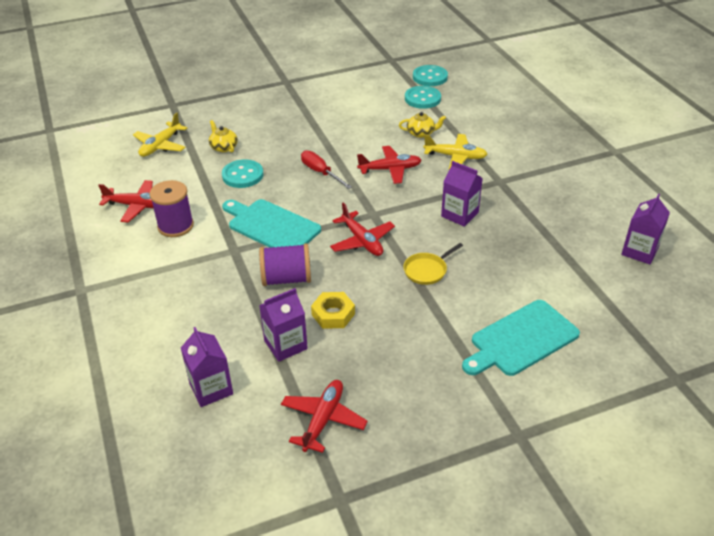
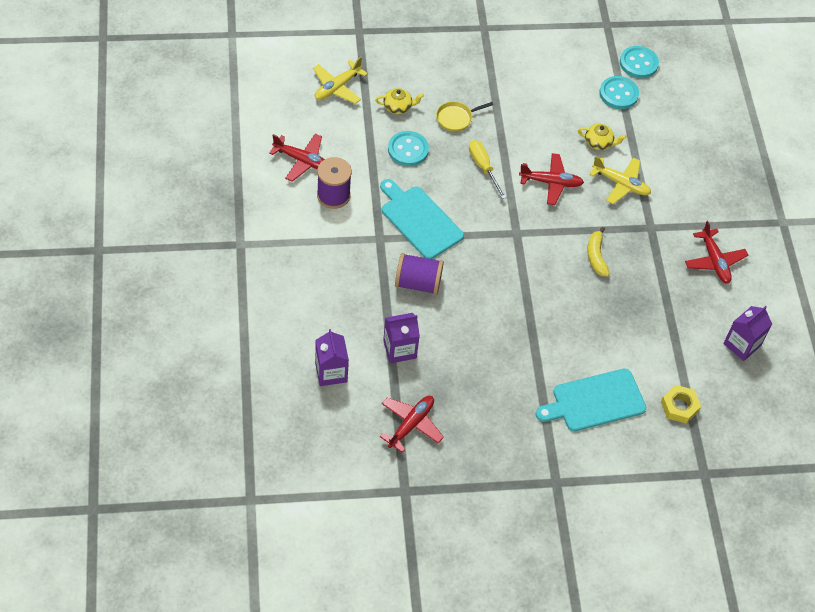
camera: 10 degrees right, 15 degrees up
yellow teapot [209,120,238,152] -> yellow teapot turned 105 degrees clockwise [375,88,424,114]
red screwdriver [301,150,352,189] -> yellow screwdriver [469,140,506,199]
yellow nut [311,292,355,329] -> yellow nut moved to [661,385,701,424]
red plane [330,202,395,256] -> red plane moved to [685,221,748,284]
yellow pan [403,243,463,285] -> yellow pan moved to [436,101,493,131]
purple carton [441,161,483,227] -> yellow banana [587,227,610,276]

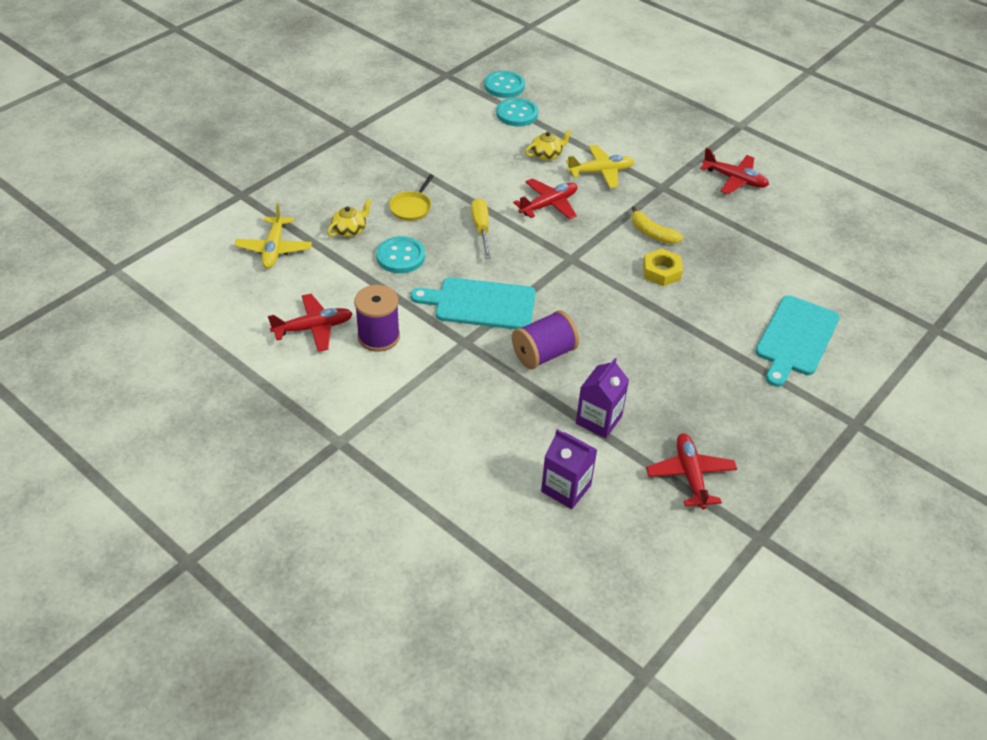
camera: 40 degrees left, 10 degrees down
yellow screwdriver [469,140,506,199] -> yellow screwdriver turned 60 degrees clockwise [471,198,491,259]
yellow nut [661,385,701,424] -> yellow nut moved to [643,249,683,286]
purple carton [723,306,772,361] -> none

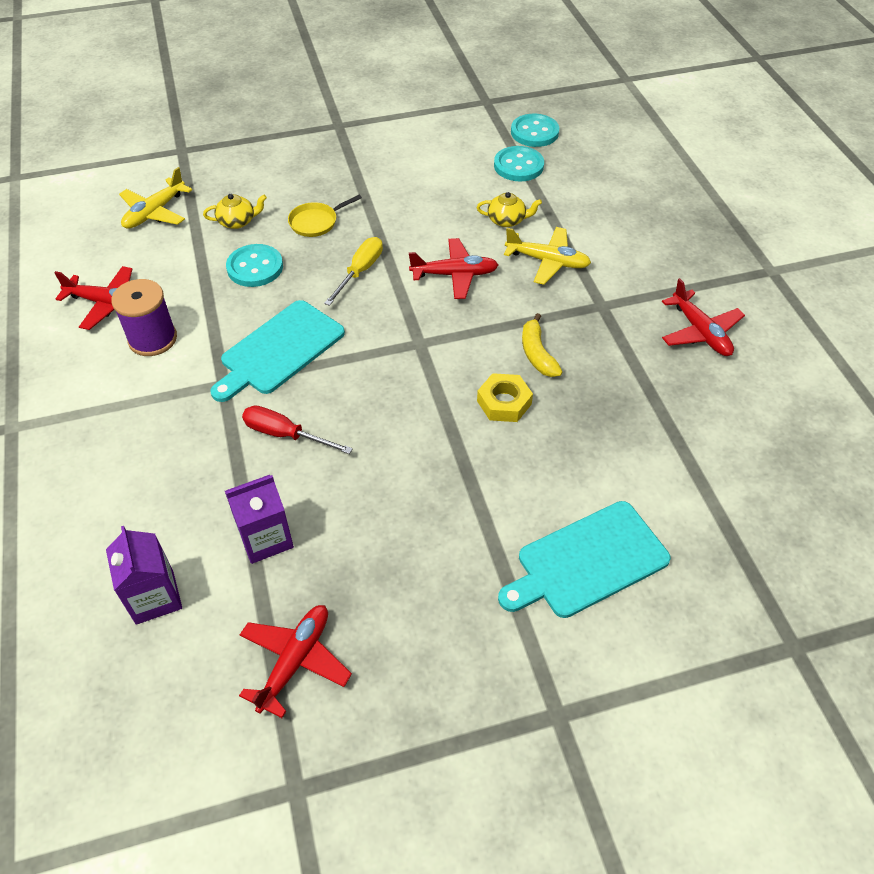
camera: 35 degrees right, 5 degrees up
turquoise cutting board [411,277,536,329] -> turquoise cutting board turned 90 degrees counterclockwise [210,300,345,402]
purple spool [512,310,579,369] -> red screwdriver [242,405,353,454]

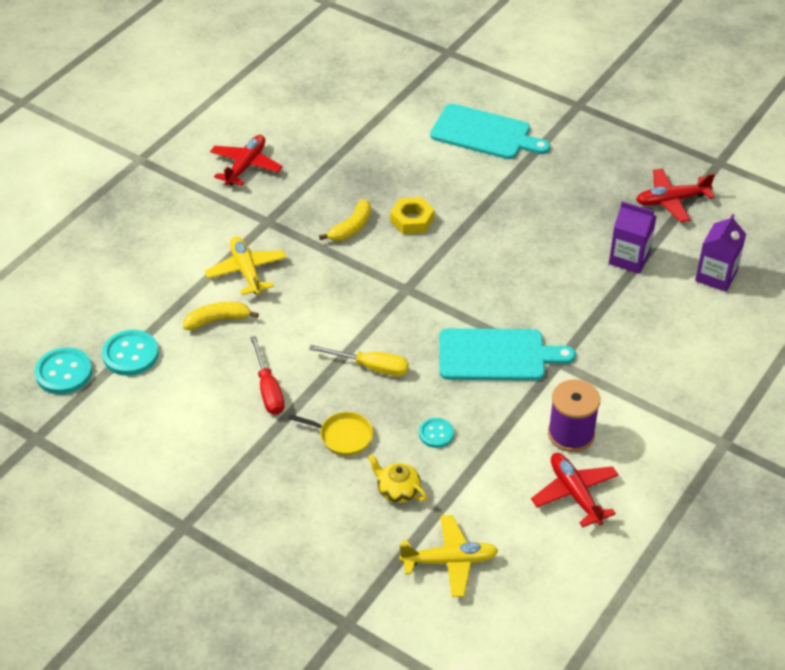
camera: 130 degrees left, 5 degrees down
turquoise button [226,244,283,287] -> turquoise button [419,418,454,448], size x0.60
red screwdriver [242,405,353,454] -> red screwdriver moved to [250,336,284,415]
yellow screwdriver [324,237,383,306] -> yellow screwdriver turned 150 degrees counterclockwise [309,345,408,376]
red plane [409,238,498,299] -> none
yellow teapot [477,192,542,227] -> yellow banana [183,302,259,330]

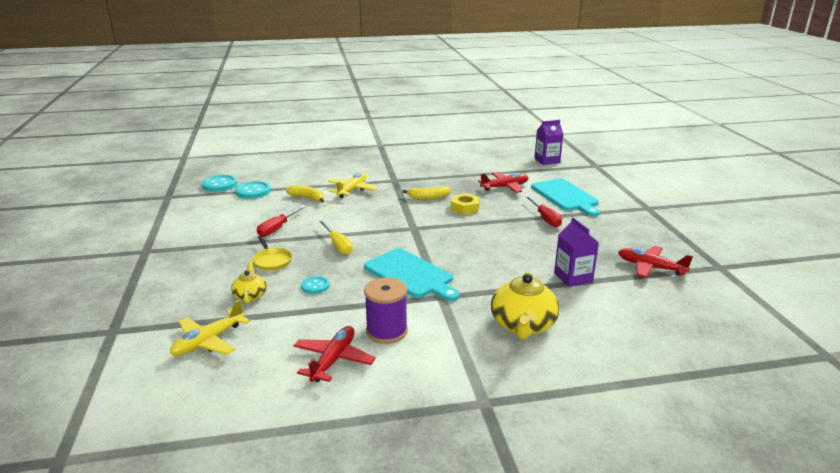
camera: 45 degrees right, 20 degrees down
red plane [210,135,283,186] -> red plane moved to [478,172,528,193]
yellow plane [399,515,498,598] -> yellow plane turned 90 degrees clockwise [170,299,250,356]
purple carton [695,214,746,292] -> purple carton moved to [534,120,563,165]
none -> yellow teapot [491,271,560,339]
none -> red screwdriver [525,195,562,227]

